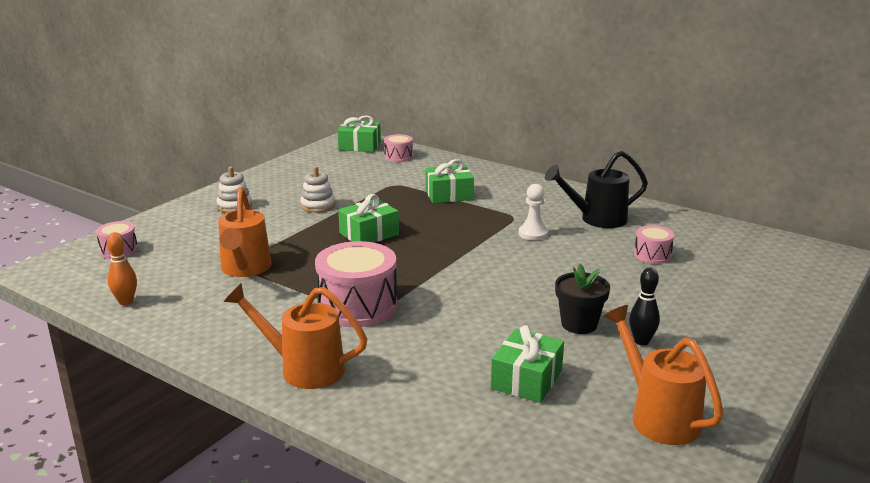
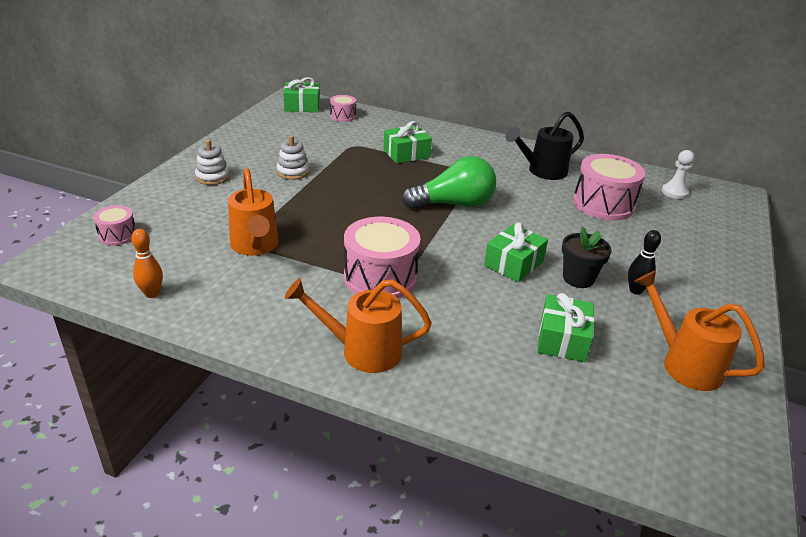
camera: 15 degrees left, 10 degrees up
green gift [338,194,399,243] -> green gift moved to [484,223,548,282]
white pawn [519,184,548,240] -> white pawn moved to [662,150,695,199]
pink drum [634,225,674,264] -> pink drum [573,154,645,221], size x1.94
none -> green light bulb [402,156,496,209]

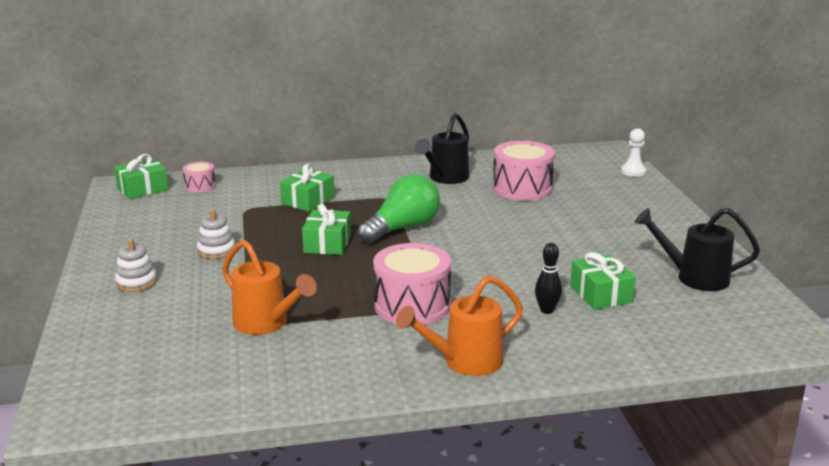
camera: 30 degrees left, 10 degrees down
pink drum [93,205,136,246] -> none
orange bowling pin [131,229,163,298] -> none
green gift [484,223,548,282] -> green gift moved to [302,204,351,255]
black flower pot [562,227,611,288] -> none
black bowling pin [628,230,661,295] -> black bowling pin moved to [535,243,562,314]
orange watering can [634,270,765,391] -> black watering can [634,208,760,291]
white pawn [662,150,695,199] -> white pawn moved to [621,128,647,177]

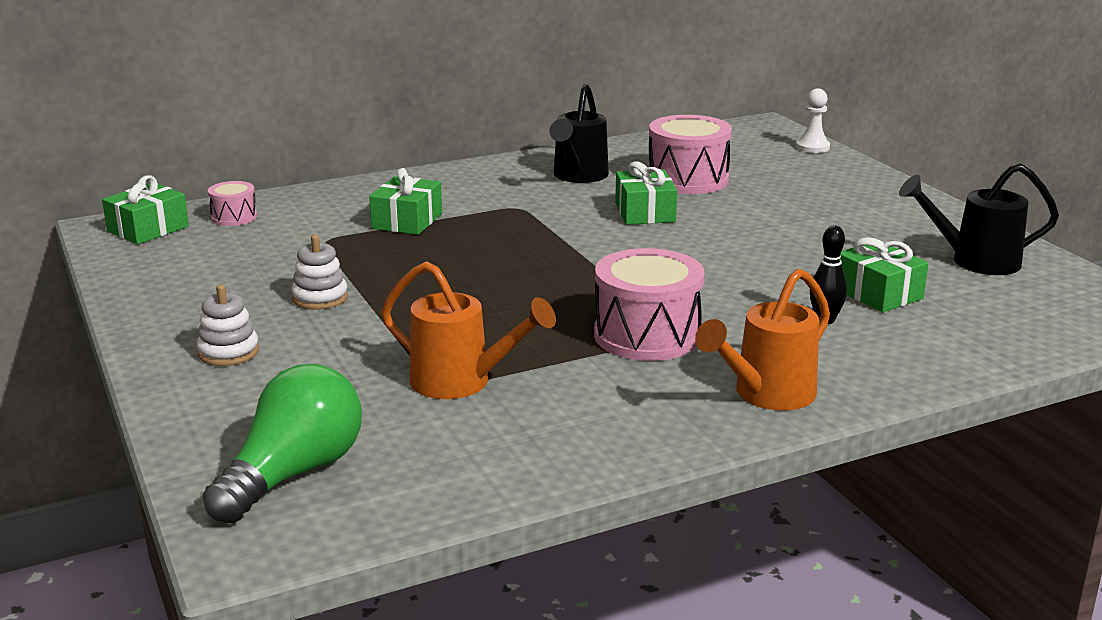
camera: 15 degrees left, 0 degrees up
green gift [302,204,351,255] -> green gift moved to [615,162,677,225]
green light bulb [358,174,440,244] -> green light bulb moved to [203,364,362,523]

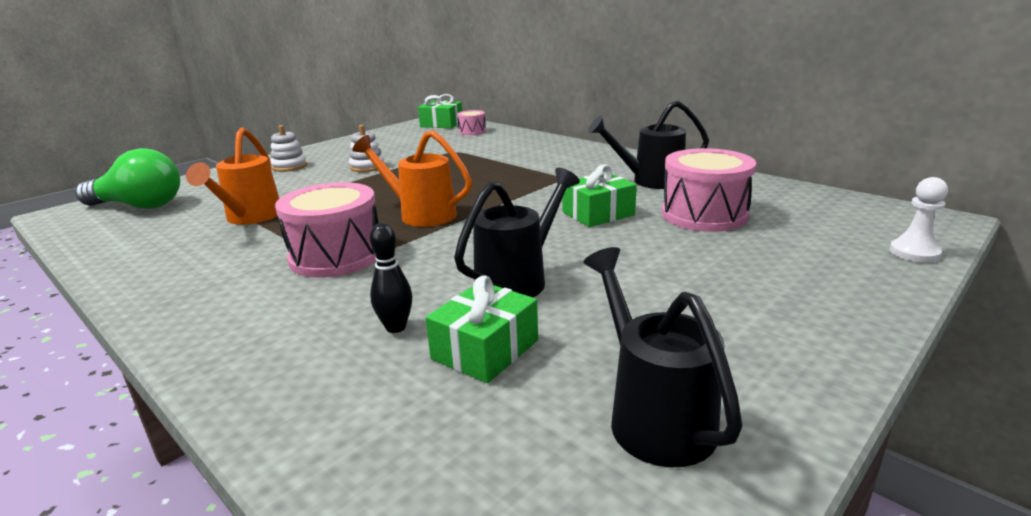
camera: 70 degrees right, 0 degrees up
green gift [369,168,442,235] -> none
orange watering can [695,269,830,411] -> orange watering can moved to [353,130,472,227]
none -> black watering can [454,168,580,297]

